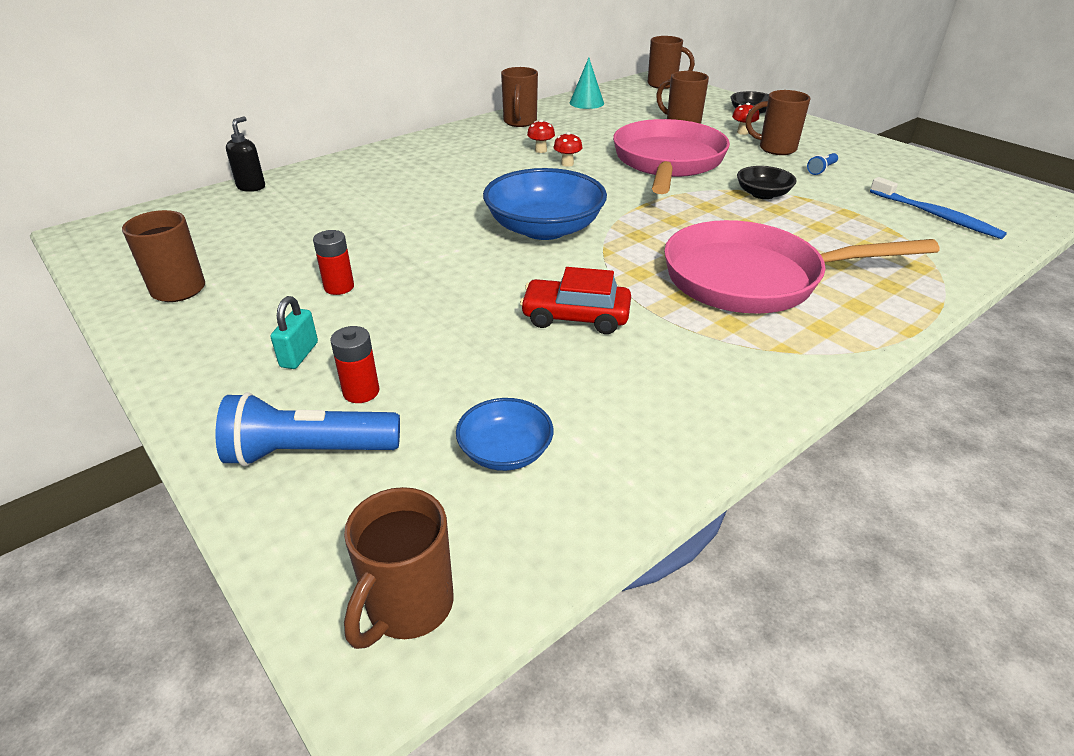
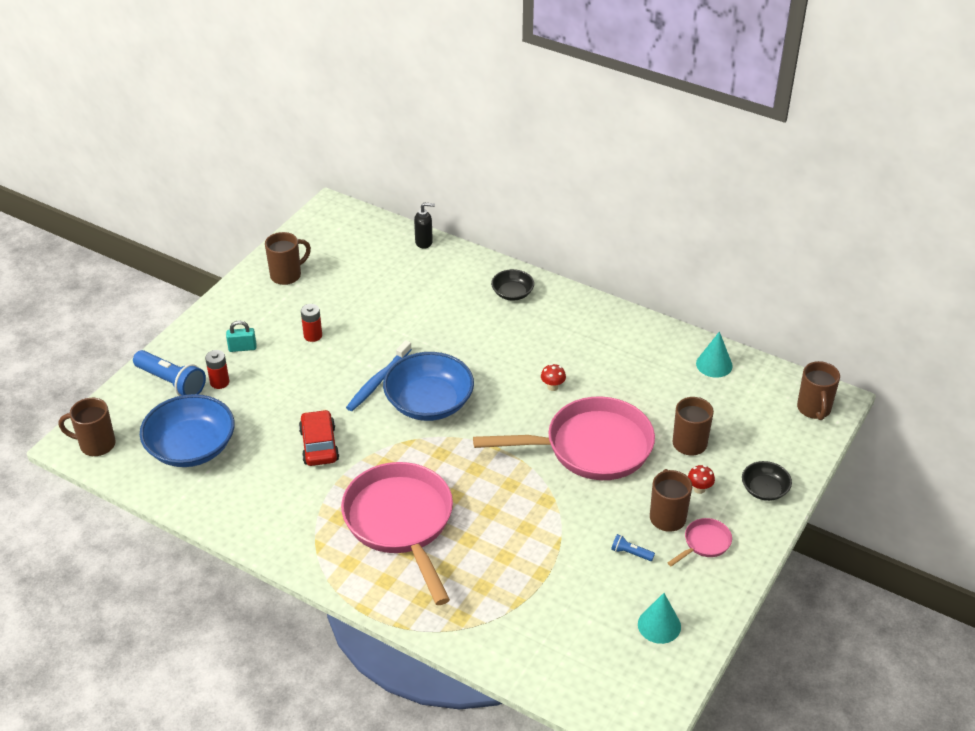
camera: 70 degrees right, 5 degrees up
blue flashlight [216,392,400,466] -> blue flashlight turned 150 degrees clockwise [133,350,206,396]
blue bowl [456,398,554,471] -> blue bowl [140,394,235,467], size x1.93
brown mug [501,67,538,127] -> none
red mushroom [527,119,555,153] -> none
black bowl [737,166,797,199] -> black bowl moved to [491,269,534,301]
blue toothbrush [870,177,1007,239] -> blue toothbrush moved to [346,340,412,411]
none -> turquoise cone [638,593,681,644]
none -> pink pan [667,518,732,566]

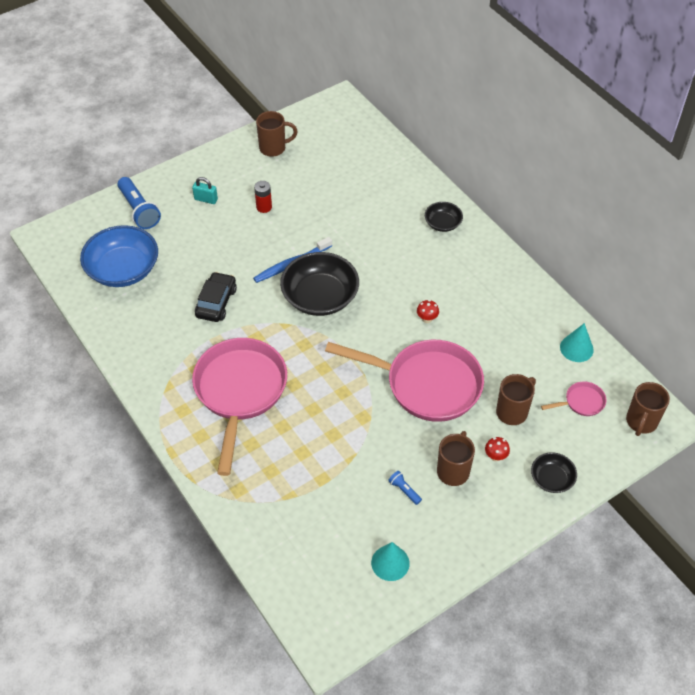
camera: 25 degrees right, 10 degrees up
brown mug [59,398,116,456] -> none
red battery [205,350,229,389] -> none
red car [299,410,339,466] -> black car [195,272,237,322]
blue bowl [383,352,474,421] -> black bowl [280,252,359,316]
black soap dispenser [414,203,435,249] -> none
pink pan [667,518,732,566] -> pink pan moved to [541,381,606,416]

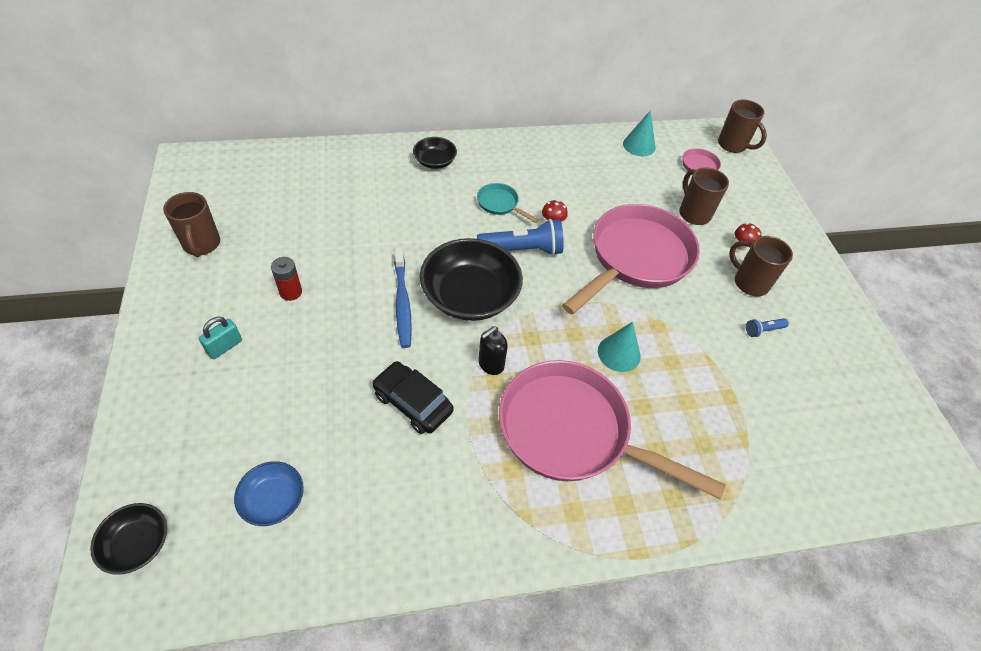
camera: 70 degrees left, 0 degrees up
blue bowl [80,225,158,287] -> blue bowl [234,461,304,526], size x0.52
blue flashlight [117,177,161,229] -> blue flashlight moved to [477,219,564,256]
brown mug [256,111,298,157] -> brown mug turned 150 degrees clockwise [163,192,220,257]
turquoise cone [371,542,410,581] -> turquoise cone moved to [598,322,641,372]
black bowl [531,452,577,493] -> black bowl moved to [90,503,167,575]
none -> turquoise pan [477,183,538,223]
none -> black soap dispenser [478,326,508,375]

